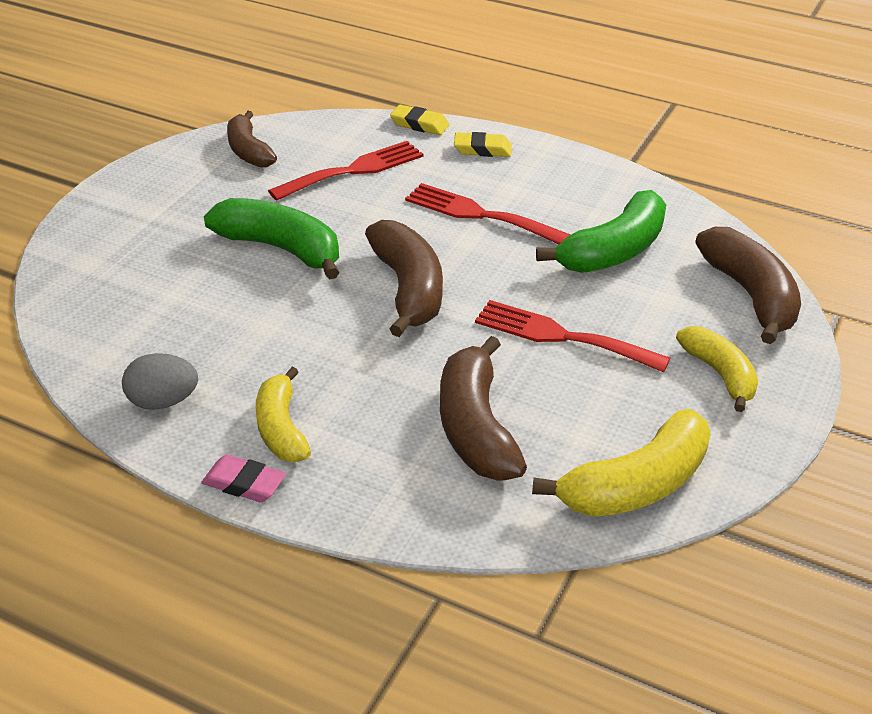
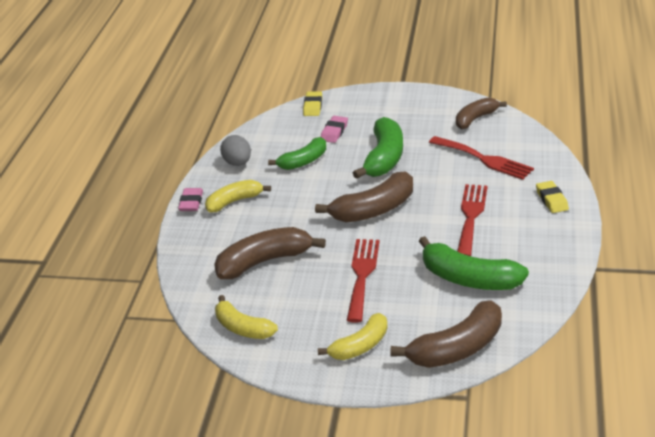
camera: 75 degrees right, 5 degrees down
yellow eraser [390,104,449,135] -> yellow eraser moved to [303,91,322,116]
yellow banana [532,409,711,517] -> yellow banana [215,295,278,339], size x0.66
none -> green banana [268,137,326,170]
none -> pink eraser [321,116,348,143]

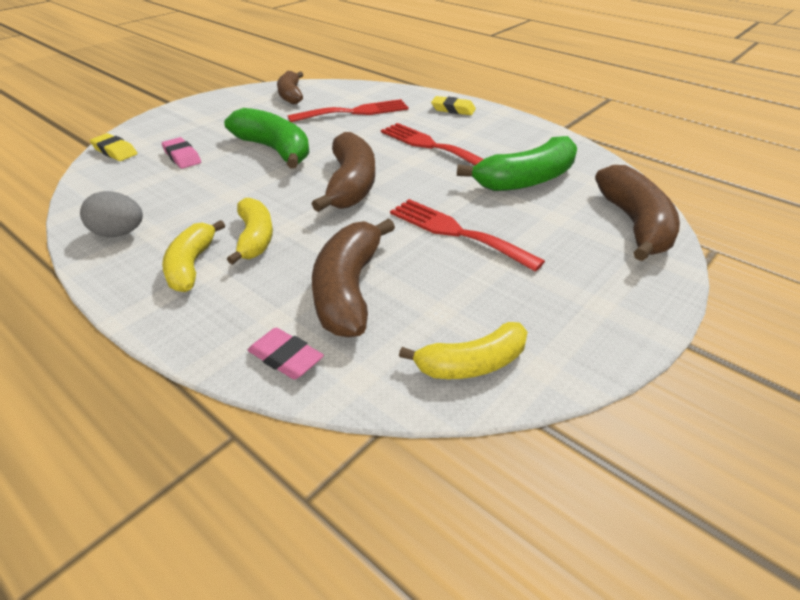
camera: 60 degrees left, 5 degrees up
pink eraser [178,188,203,211] -> pink eraser moved to [248,328,324,379]
green banana [268,137,326,170] -> none
yellow banana [318,313,387,360] -> yellow banana moved to [227,198,273,265]

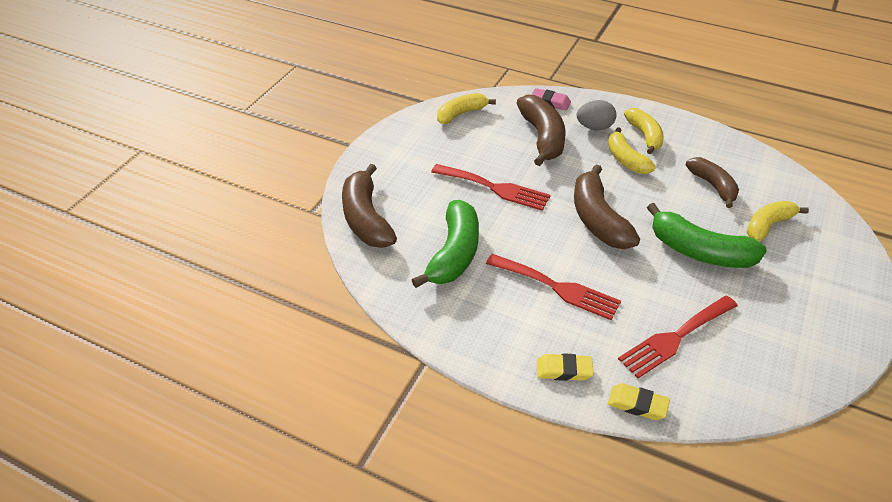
camera: 165 degrees right, 5 degrees up
grey egg [80,191,143,237] -> grey egg moved to [576,100,617,130]
yellow eraser [90,133,137,161] -> yellow eraser moved to [608,383,670,420]
pink eraser [162,137,201,169] -> yellow banana [747,201,809,242]
brown banana [277,71,303,104] -> brown banana moved to [686,157,739,208]
green banana [457,136,577,191] -> green banana turned 150 degrees clockwise [412,200,479,288]

